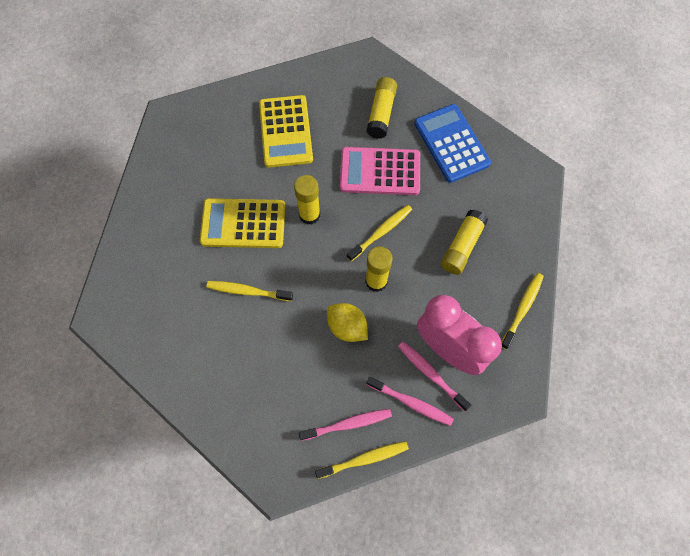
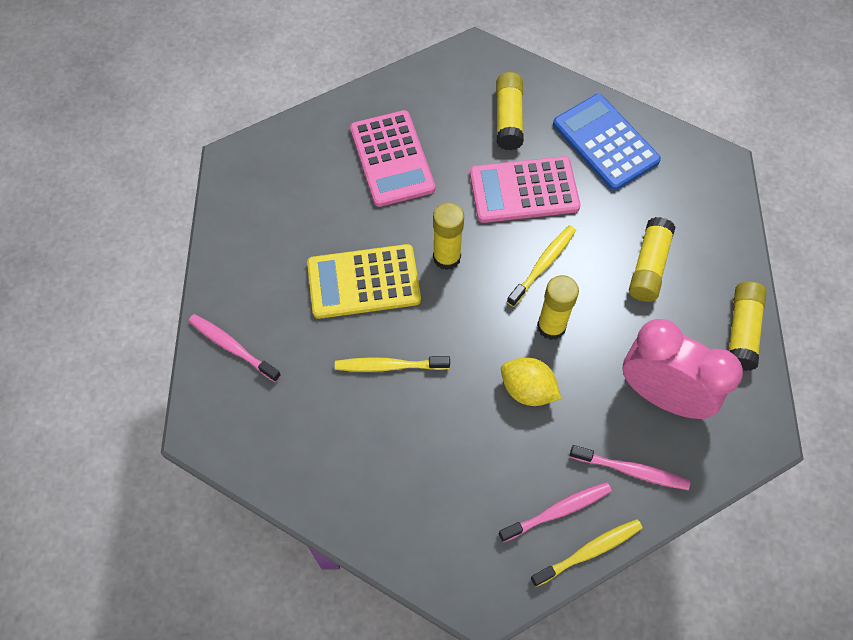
camera: 10 degrees left, 5 degrees down
yellow calculator [259,95,313,168] -> pink calculator [350,110,435,207]
pink toothbrush [398,342,471,411] -> pink toothbrush moved to [189,314,281,382]
yellow toothbrush [502,273,544,349] -> yellow glue stick [729,281,767,371]

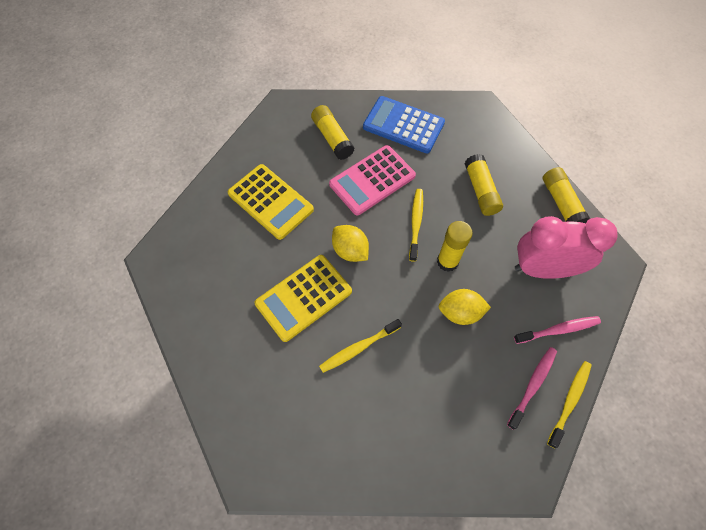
camera: 30 degrees left, 0 degrees up
pink toothbrush [189,314,281,382] -> none
pink calculator [350,110,435,207] -> yellow calculator [228,164,314,240]
yellow glue stick [433,203,464,270] -> yellow lemon [332,225,369,262]

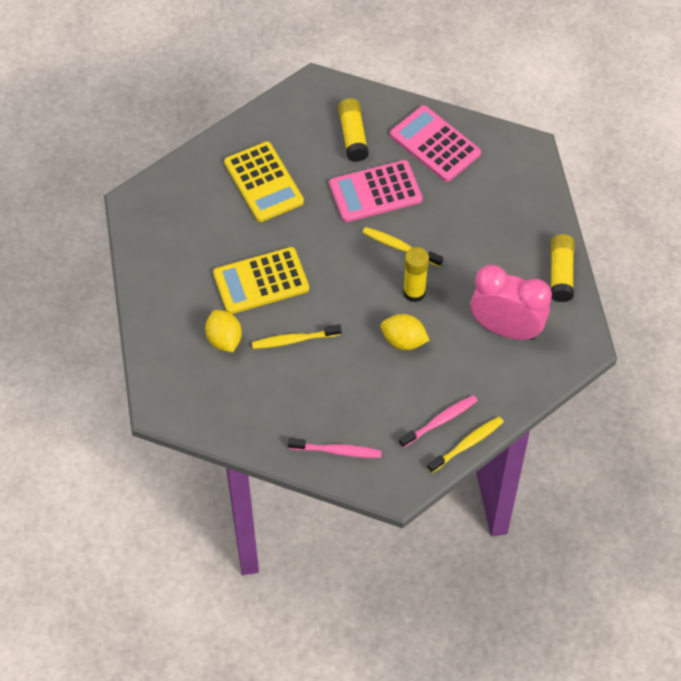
camera: 20 degrees right, 5 degrees down
yellow lemon [332,225,369,262] -> yellow lemon moved to [205,310,242,352]
blue calculator [363,96,445,153] -> pink calculator [390,105,481,182]
yellow toothbrush [409,189,423,262] -> yellow toothbrush turned 90 degrees counterclockwise [362,227,443,267]
yellow glue stick [464,154,503,216] -> none
pink toothbrush [514,316,601,344] -> pink toothbrush moved to [288,438,382,458]

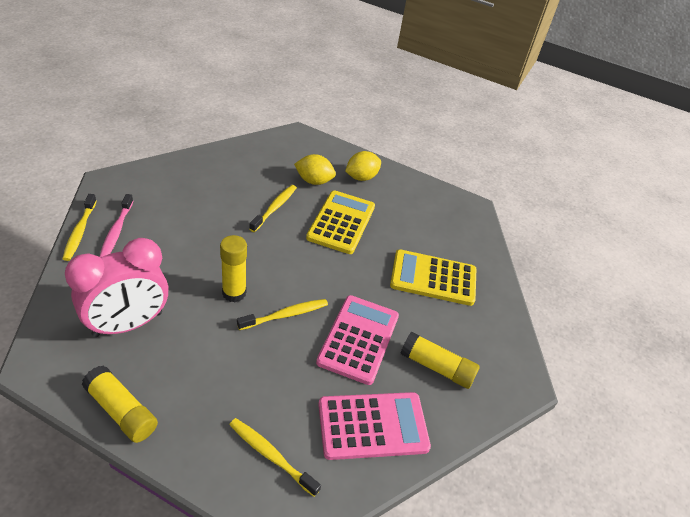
camera: 120 degrees right, 15 degrees down
pink toothbrush [288,438,382,458] -> none
yellow lemon [381,314,430,350] -> yellow lemon moved to [345,151,381,181]
none -> yellow toothbrush [229,418,321,497]

